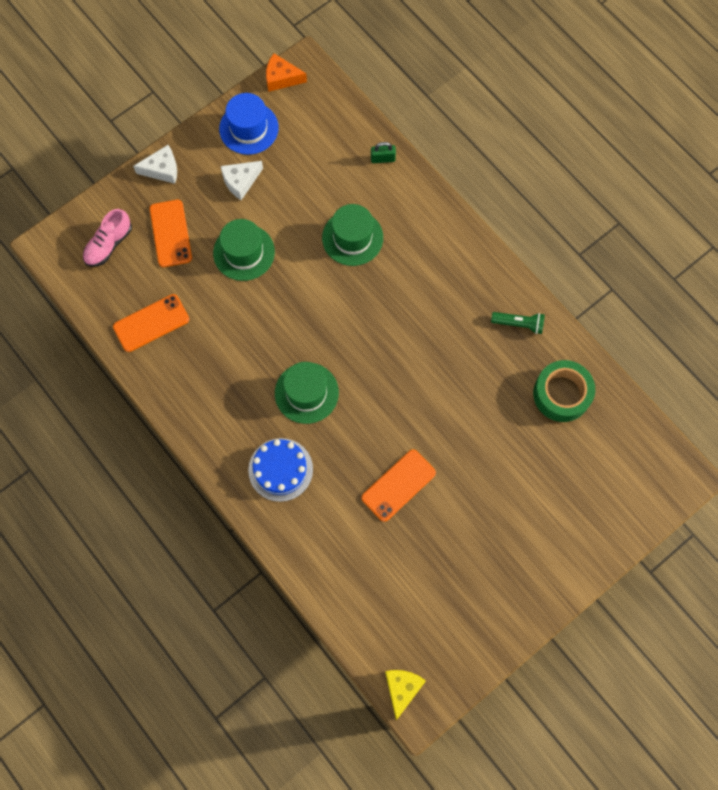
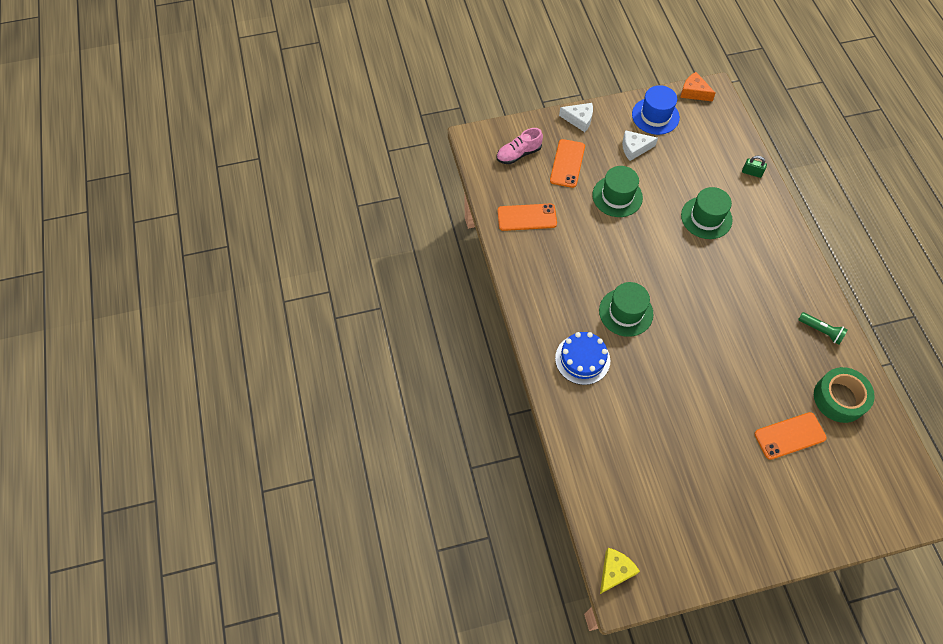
camera: 25 degrees right, 10 degrees down
orange phone [361,449,436,522] -> orange phone moved to [755,412,827,460]

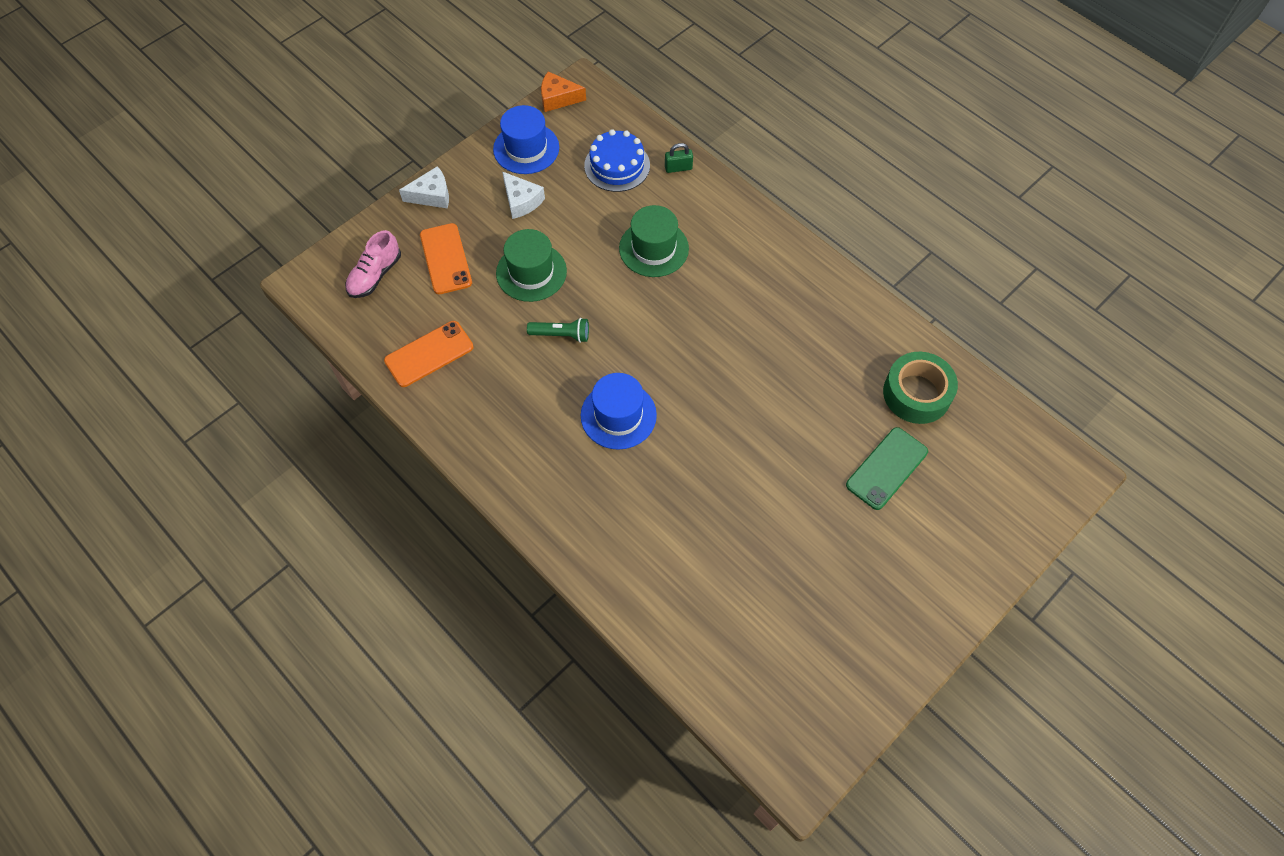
camera: 30 degrees left, 0 degrees up
blue cake [555,332,610,385] -> blue cake moved to [584,129,650,192]
green hat [599,282,653,337] -> blue hat [581,373,657,450]
yellow cheese [600,548,640,594] -> none
white cheese [622,130,658,161] -> white cheese turned 90 degrees counterclockwise [502,171,545,219]
orange phone [755,412,827,460] -> green phone [846,427,928,510]
green flashlight [798,312,848,345] -> green flashlight moved to [527,318,589,343]

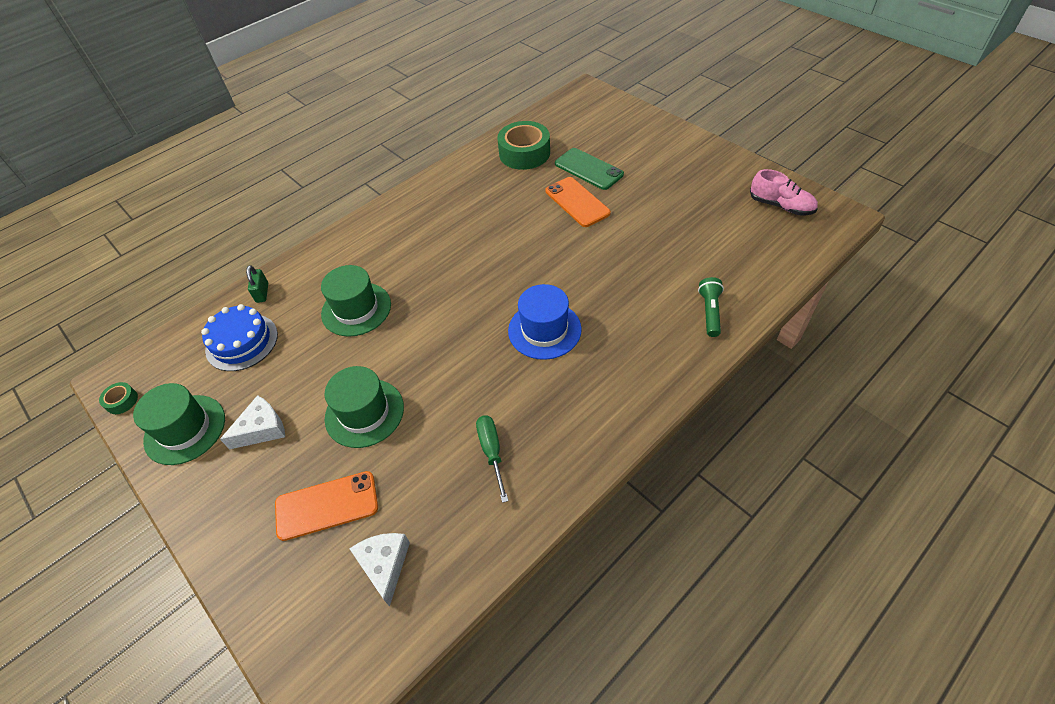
camera: 85 degrees left, 10 degrees down
pink shoe [345,230,401,298] -> pink shoe moved to [750,169,818,215]
orange phone [384,321,474,387] -> orange phone moved to [546,177,611,227]
white cheese [399,166,449,209] -> white cheese moved to [349,533,410,606]
blue hat [493,105,559,174] -> green hat [133,383,225,465]
green flashlight [527,318,589,343] -> green flashlight moved to [698,277,724,337]
orange cheese [541,71,586,112] -> green tape [99,382,138,414]
none -> green screwdriver [476,415,508,503]

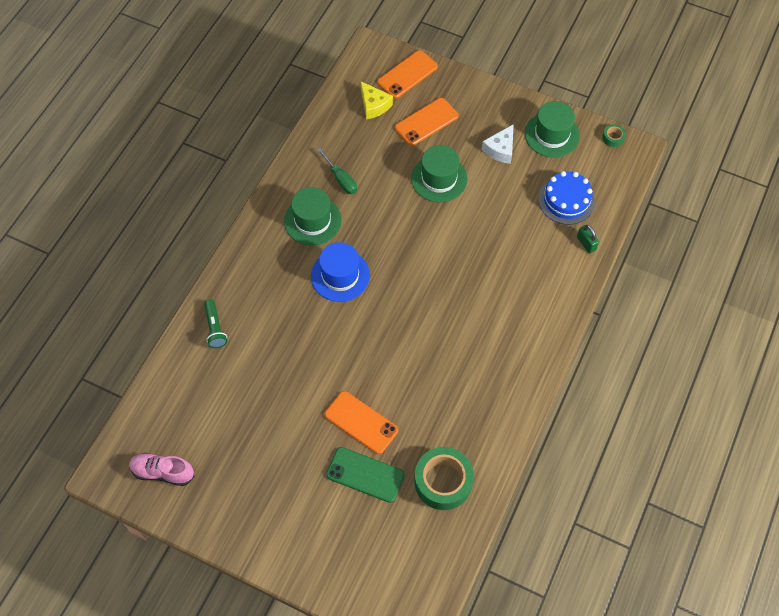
camera: 155 degrees right, 10 degrees up
green hat [321,265,391,337] -> green hat moved to [284,187,341,245]
white cheese [349,533,410,606] -> yellow cheese [361,82,393,120]
none -> orange phone [377,50,438,99]

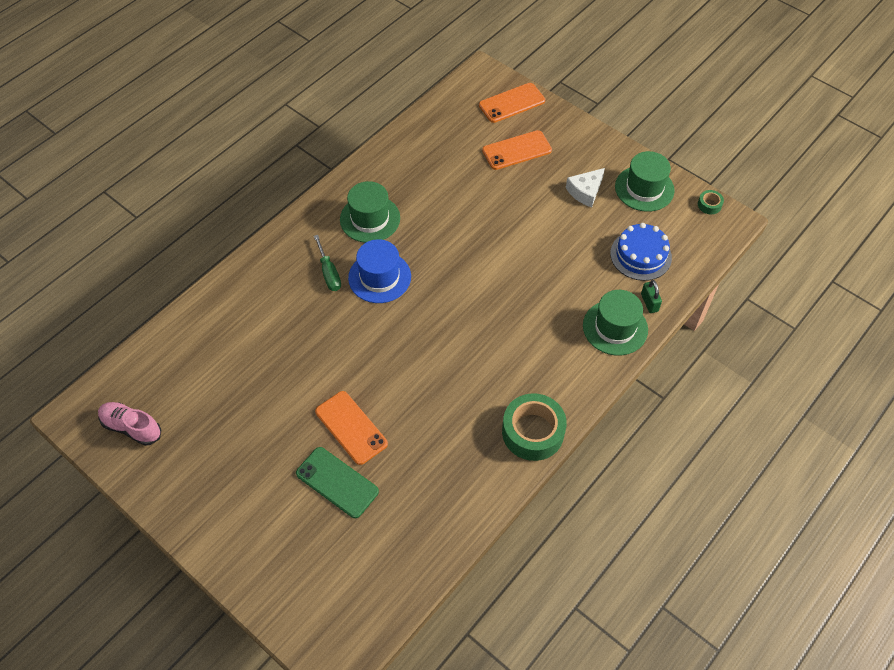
camera: 15 degrees right, 5 degrees down
green flashlight [204,300,227,348] -> none
green screwdriver [317,148,357,194] -> green screwdriver moved to [314,235,341,291]
yellow cheese [361,82,393,120] -> none
green hat [411,145,468,202] -> green hat moved to [583,290,648,356]
green tape [414,447,474,510] -> green tape moved to [502,393,567,461]

